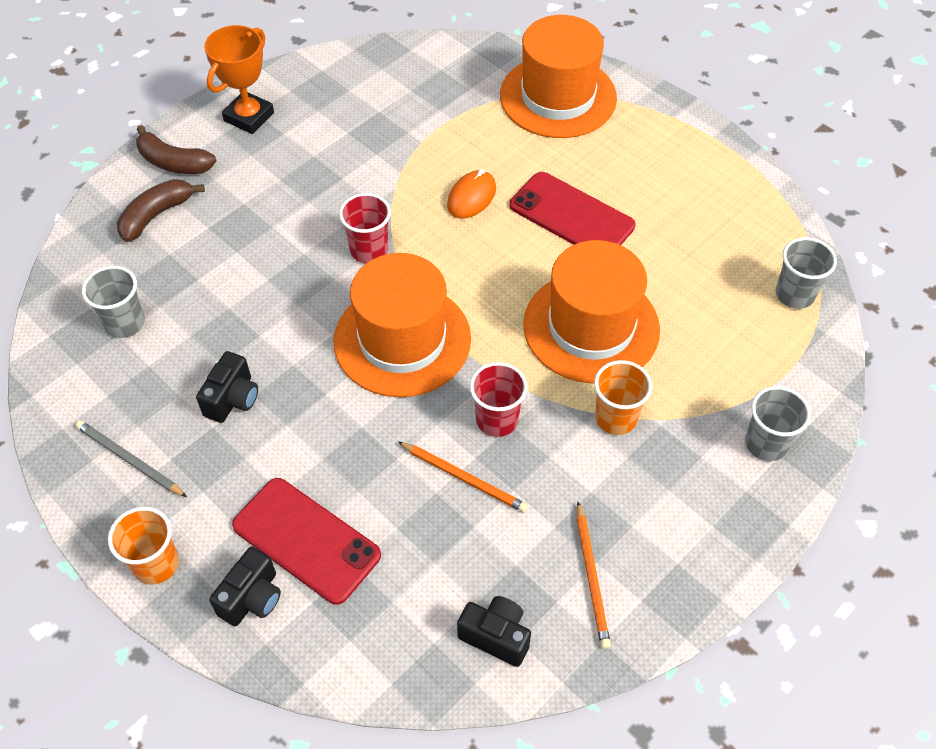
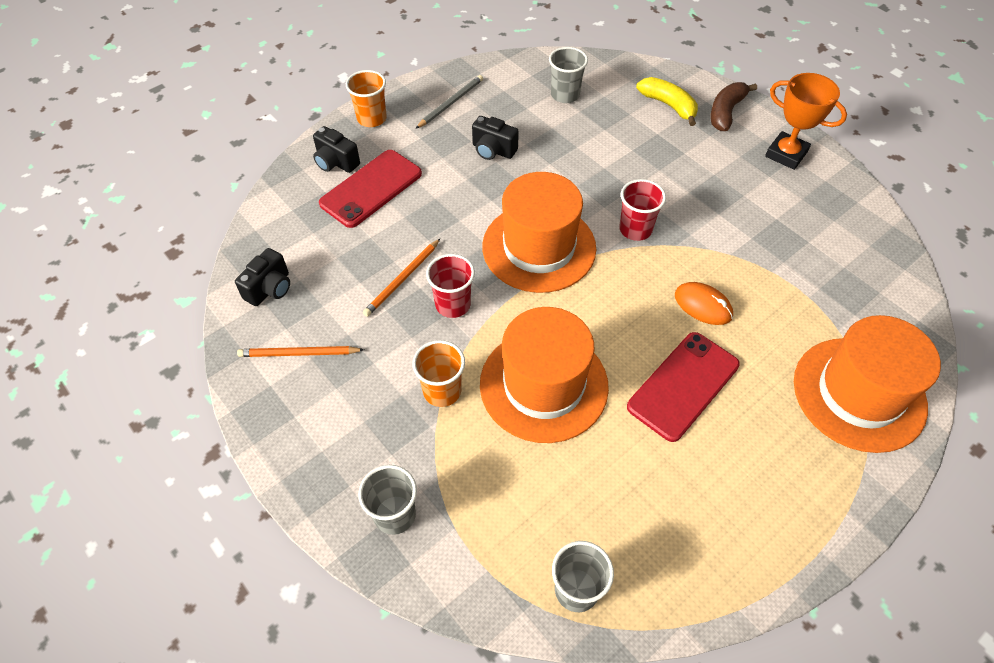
camera: 95 degrees right, 0 degrees up
brown banana [117,179,205,242] -> yellow banana [636,77,698,126]

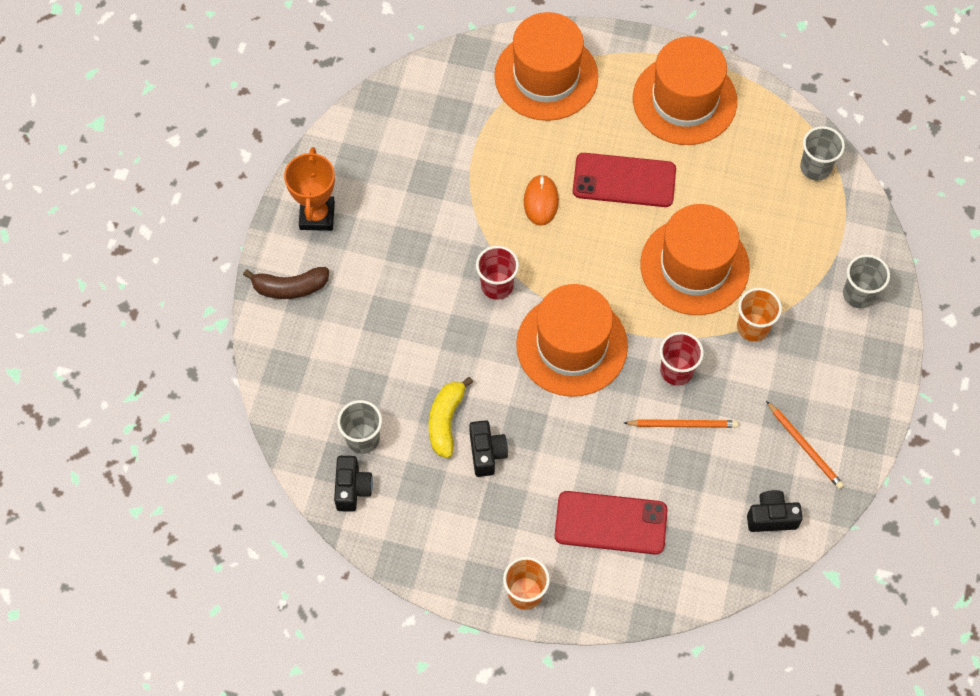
camera: 125 degrees left, 10 degrees up
black camera [313,126,360,173] -> black camera moved to [334,456,373,512]
grey pencil [416,75,483,129] -> none
yellow banana [636,77,698,126] -> yellow banana moved to [429,377,473,458]
none -> orange hat [633,36,737,145]

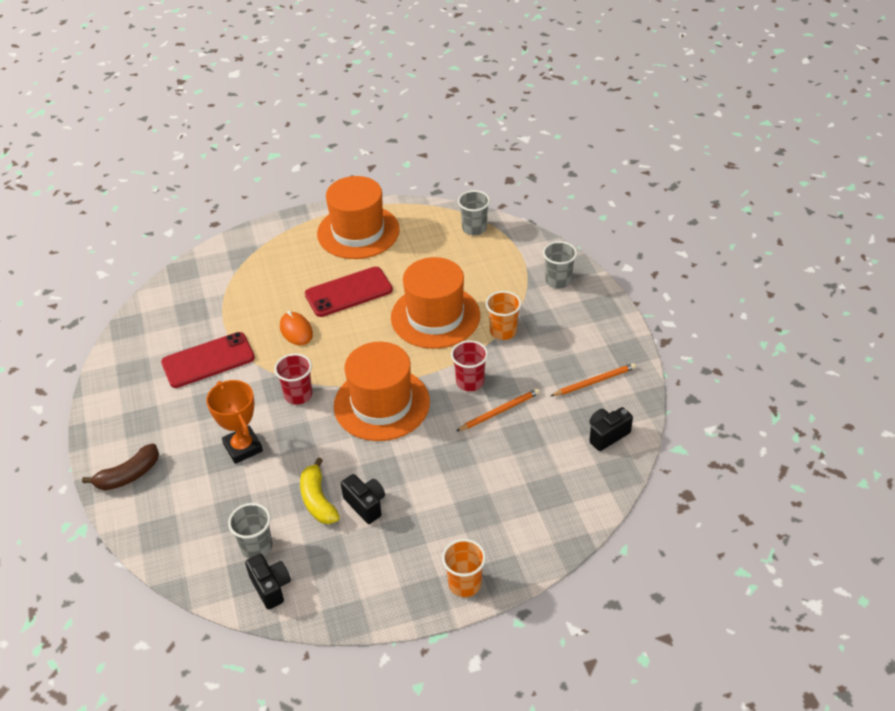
camera: 30 degrees left, 20 degrees down
orange trophy [284,147,335,231] -> orange trophy moved to [206,380,263,464]
orange hat [494,12,598,121] -> none
red phone [555,491,667,555] -> red phone moved to [161,332,255,388]
orange pencil [766,401,844,489] -> orange pencil turned 45 degrees counterclockwise [551,363,636,396]

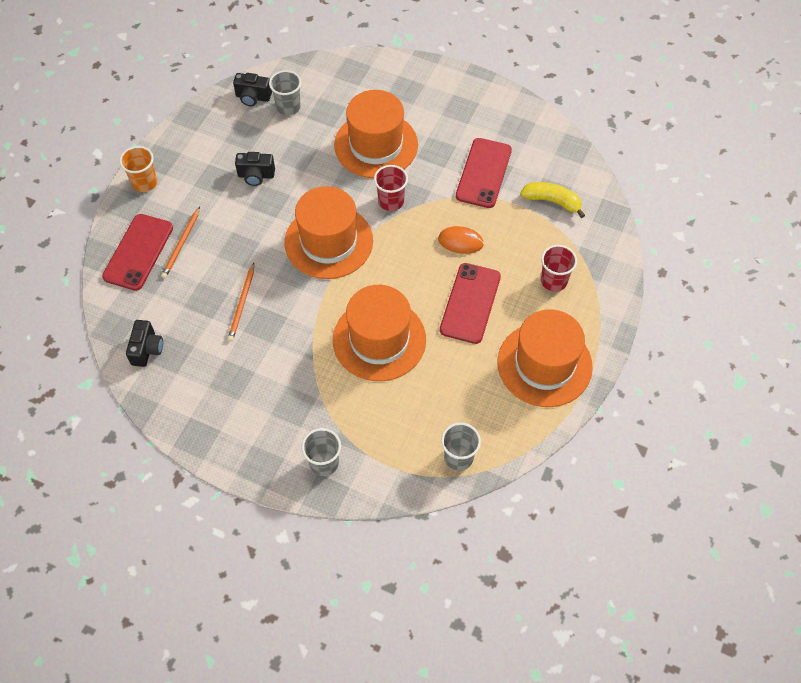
camera: 130 degrees right, 15 degrees up
brown banana [82,443,159,490] -> none
orange trophy [206,380,263,464] -> orange hat [334,90,418,178]
yellow banana [300,458,340,524] -> yellow banana moved to [520,182,585,218]
red cup [451,340,488,391] -> red cup moved to [541,245,577,292]
orange cup [486,291,522,340] -> none
orange pencil [551,363,636,396] -> orange pencil moved to [161,207,200,278]
none -> red phone [102,214,173,291]

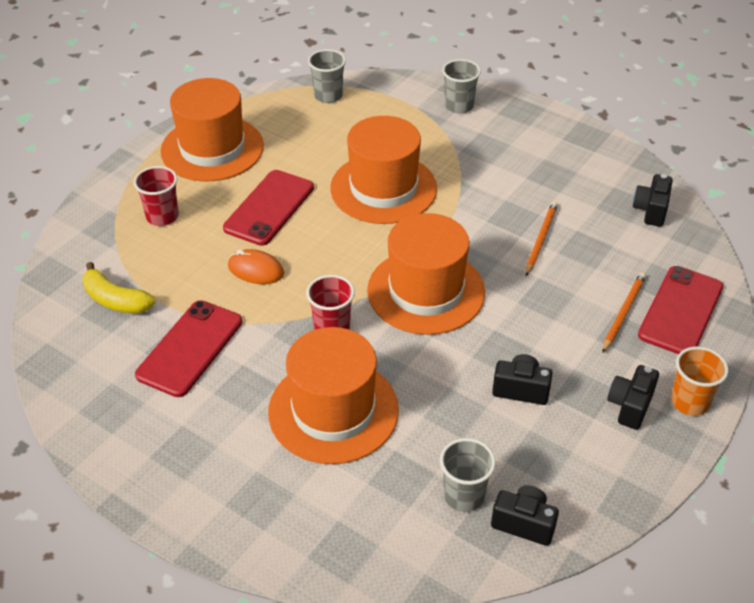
camera: 170 degrees left, 15 degrees down
none -> black camera [607,365,659,430]

